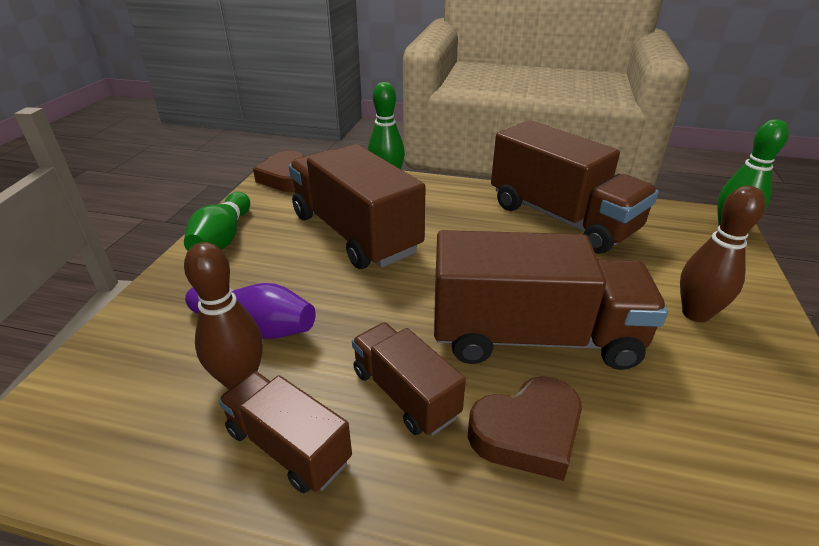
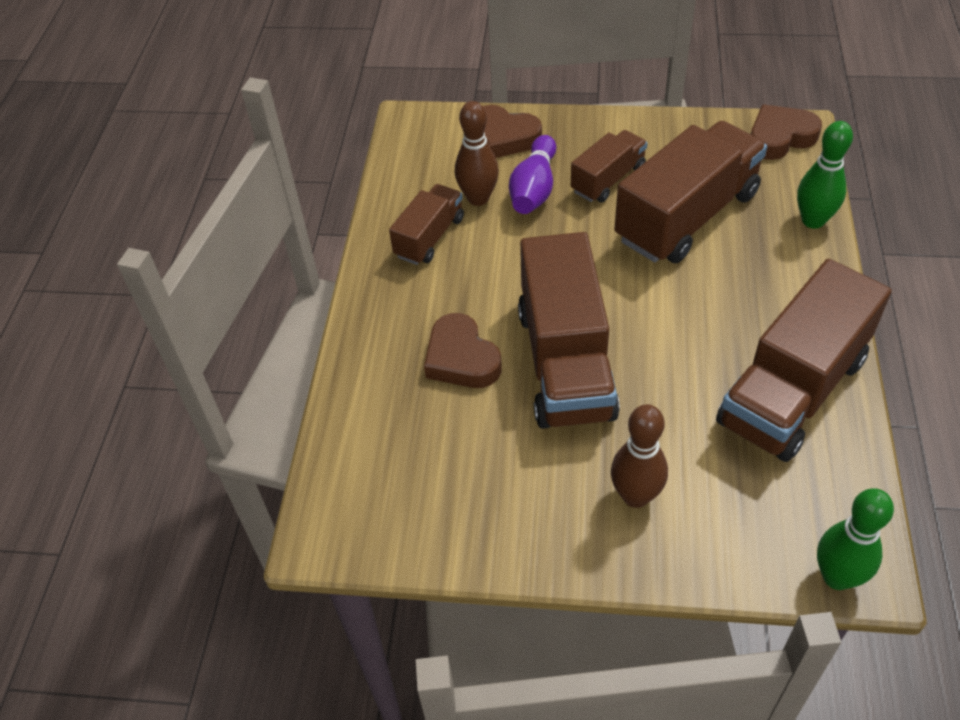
camera: 85 degrees right, 15 degrees up
green bowling pin [184,192,250,251] -> none
brown truck [352,322,466,436] -> brown truck moved to [571,130,648,202]
none -> brown heart [483,105,542,158]

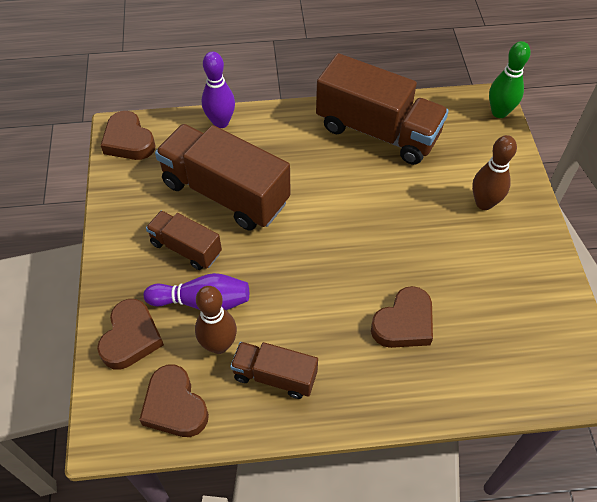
camera: 105 degrees left, 5 degrees up
brown truck [518,232,620,429] -> none
green bowling pin [797,121,853,229] -> purple bowling pin [202,52,235,128]
none -> brown heart [139,365,209,437]

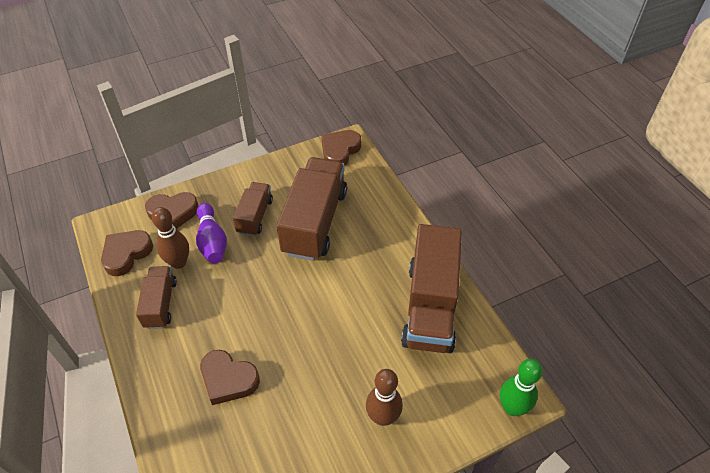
camera: 70 degrees right, 5 degrees down
purple bowling pin [202,52,235,128] -> none

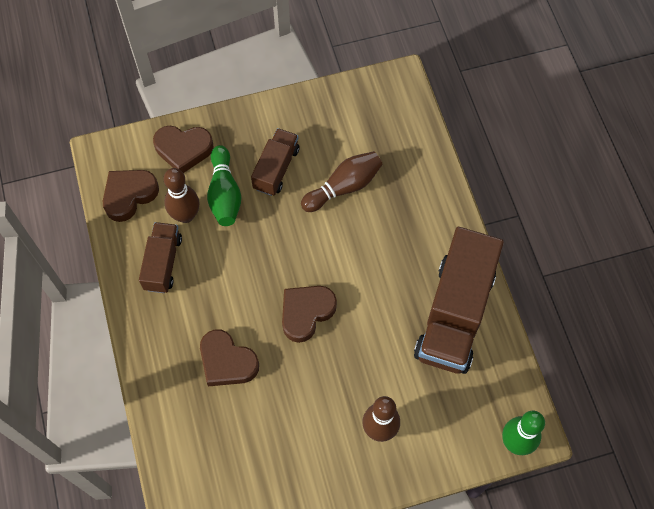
camera: 10 degrees right, 15 degrees up
purple bowling pin [196,203,227,264] -> green bowling pin [207,145,241,226]
brown truck [277,157,347,261] -> brown bowling pin [301,151,383,212]
brown heart [321,130,361,166] -> brown heart moved to [282,286,337,343]

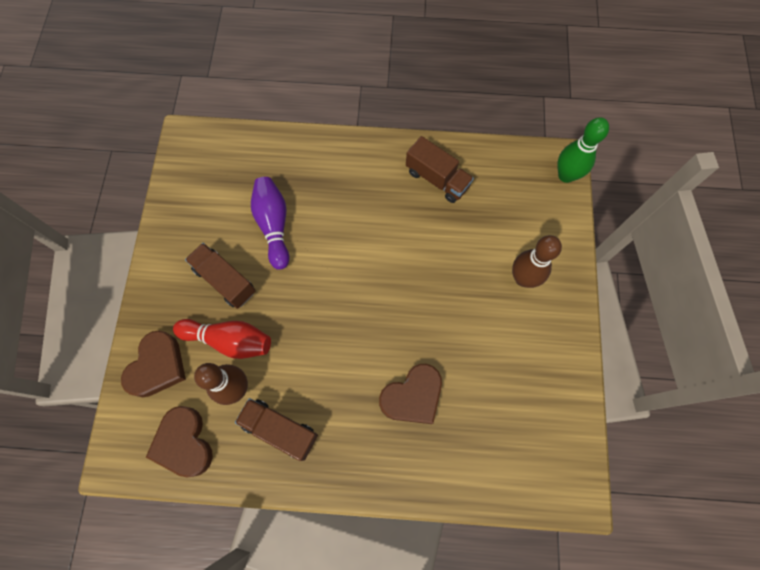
camera: 70 degrees left, 5 degrees up
green bowling pin [207,145,241,226] -> red bowling pin [173,319,271,359]
brown heart [282,286,337,343] -> none
brown bowling pin [301,151,383,212] -> purple bowling pin [251,177,290,270]
brown truck [414,227,504,374] -> brown truck [406,136,474,203], size x0.54

